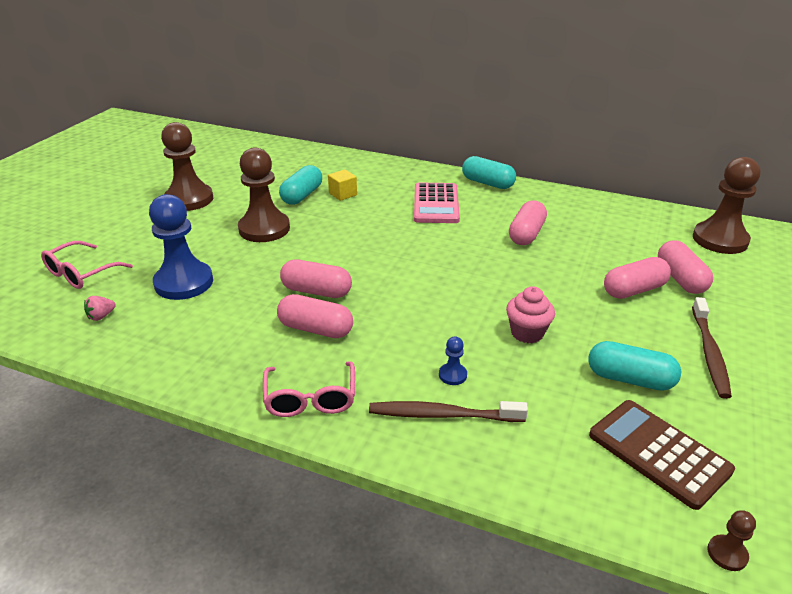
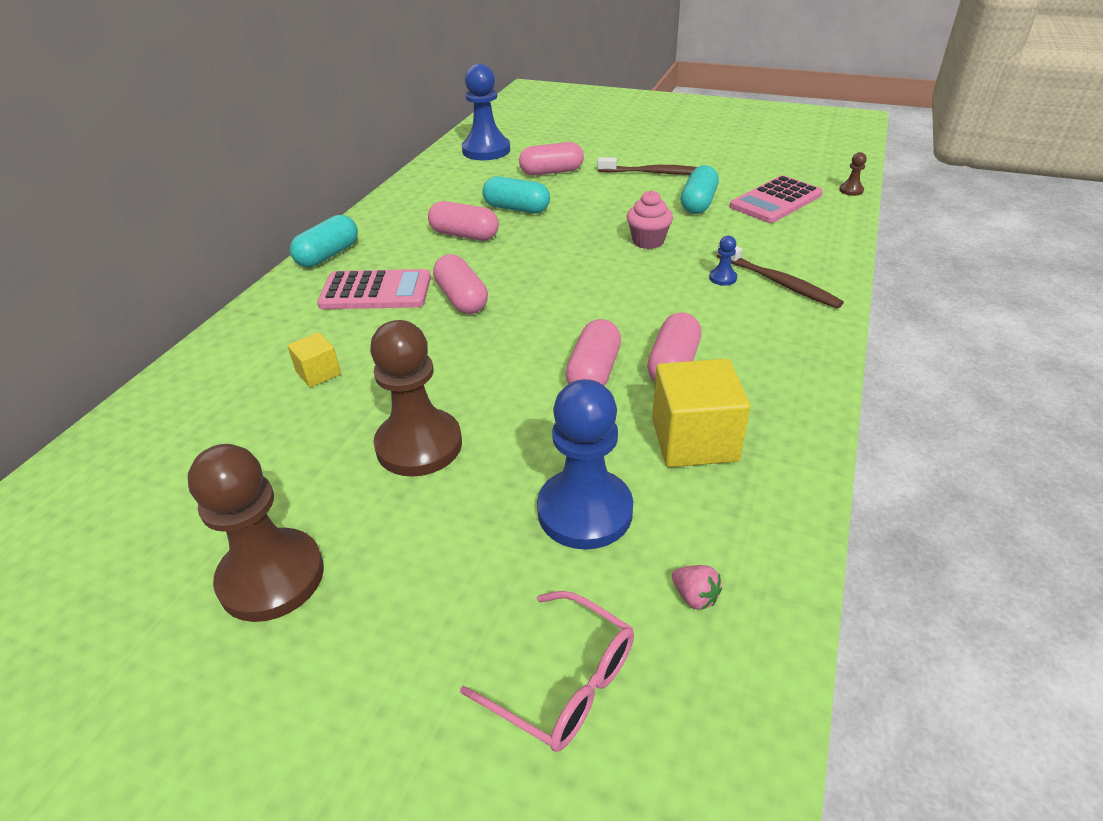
camera: 90 degrees left, 5 degrees up
pink glasses [263,362,355,417] -> none
turquoise capsule [279,165,322,205] -> turquoise capsule moved to [483,176,550,213]
brown toothbrush [369,401,528,422] -> brown toothbrush turned 45 degrees counterclockwise [717,244,844,309]
brown calculator [589,400,735,510] -> pink calculator [730,175,823,223]
pink capsule [604,257,671,299] -> pink capsule moved to [433,254,488,314]
brown pawn [693,157,761,254] -> blue pawn [462,64,510,160]
none -> yellow cube [652,359,750,467]

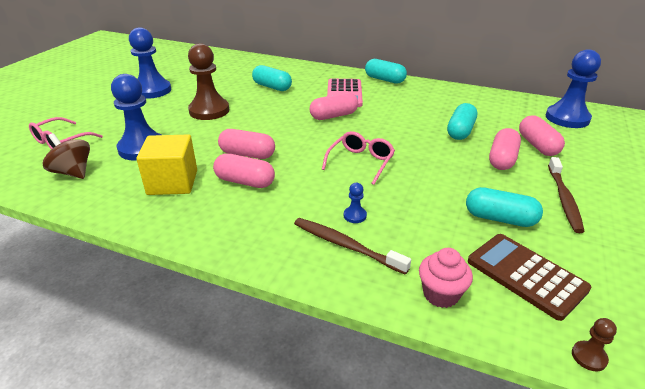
camera: 90 degrees right, 5 degrees down
brown pawn [188,444,324,622] -> blue pawn [129,27,171,99]
yellow cube [287,332,341,387] -> turquoise capsule [252,65,292,91]
pink capsule [428,201,499,240] -> pink capsule moved to [489,128,521,170]
pink cupcake [627,190,673,249] -> pink cupcake moved to [419,248,473,308]
pink strawberry [672,565,722,610] -> brown spinning top [43,133,90,179]
brown toothbrush [717,244,844,309] -> brown toothbrush turned 75 degrees clockwise [294,218,411,275]
pink calculator [730,175,823,223] -> brown calculator [468,234,592,321]
none -> pink glasses [322,131,395,185]

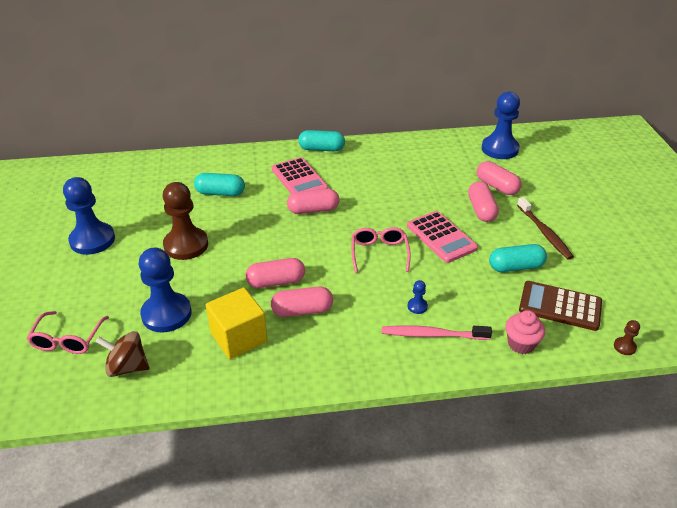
camera: 30 degrees left, 5 degrees up
brown toothbrush [294,218,411,275] -> pink toothbrush [382,325,492,340]
pink capsule [310,92,358,120] -> pink capsule turned 45 degrees clockwise [287,189,339,214]
turquoise capsule [447,103,477,140] -> none
none -> pink calculator [407,211,478,263]

